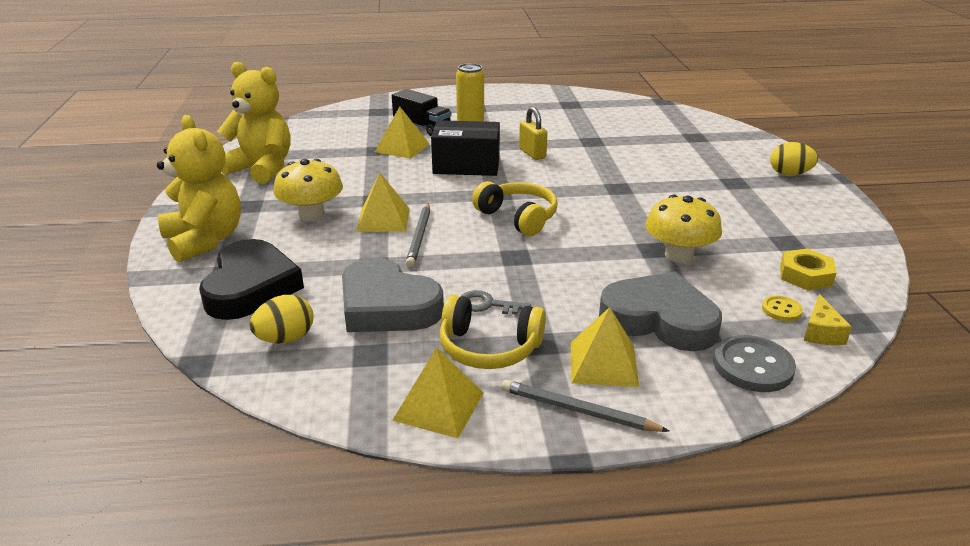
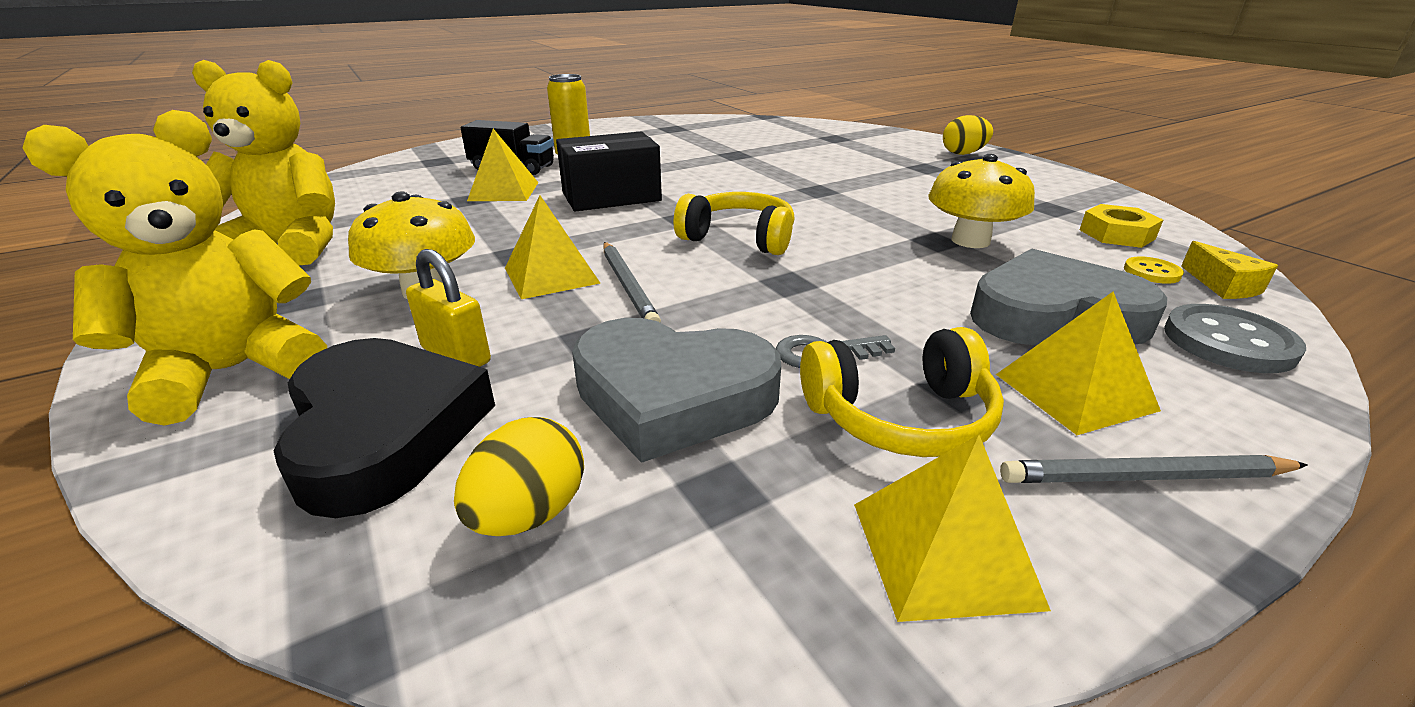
camera: 25 degrees left, 0 degrees up
yellow teddy bear [157,115,241,262] -> yellow teddy bear turned 75 degrees counterclockwise [23,110,327,426]
yellow padlock [519,107,548,160] -> yellow padlock moved to [406,249,491,367]

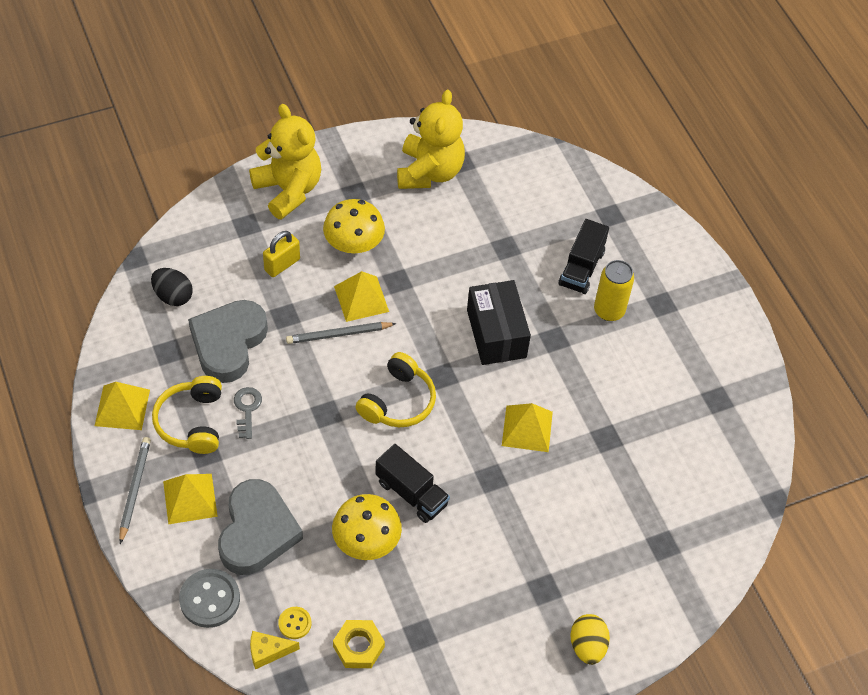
camera: 95 degrees right, 25 degrees up
black heart [273,338,495,518] -> none
yellow egg [454,417,584,536] -> black egg [151,268,193,306]
yellow pyramid [467,129,539,201] -> yellow pyramid moved to [502,403,553,452]
none -> black truck [375,444,450,523]

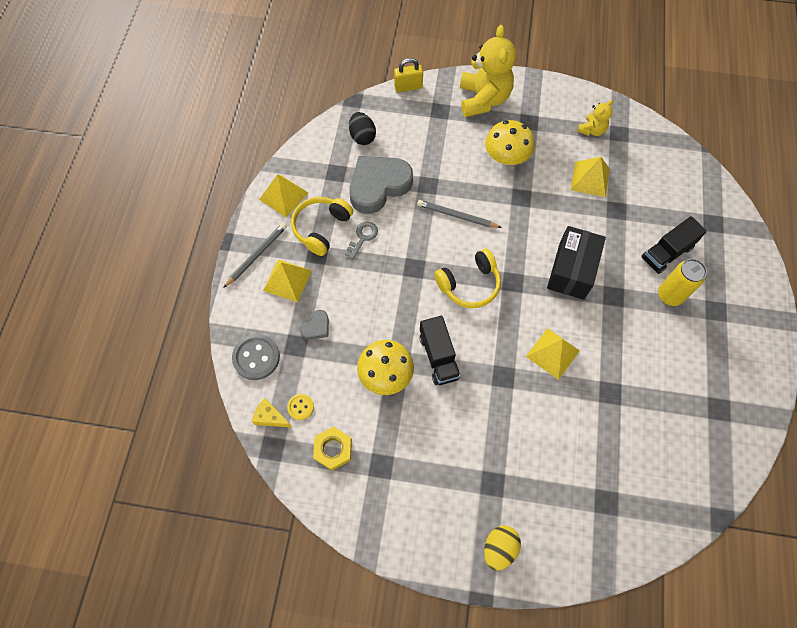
camera: 35 degrees right, 10 degrees up
grey heart [218,479,303,575] -> grey heart [300,310,329,340], size x0.44
yellow padlock [263,231,300,277] -> yellow padlock moved to [394,58,423,92]
yellow pyramid [334,271,389,322] -> yellow pyramid moved to [571,157,610,197]
yellow teddy bear [397,90,465,189] -> yellow teddy bear [577,100,613,136], size x0.50

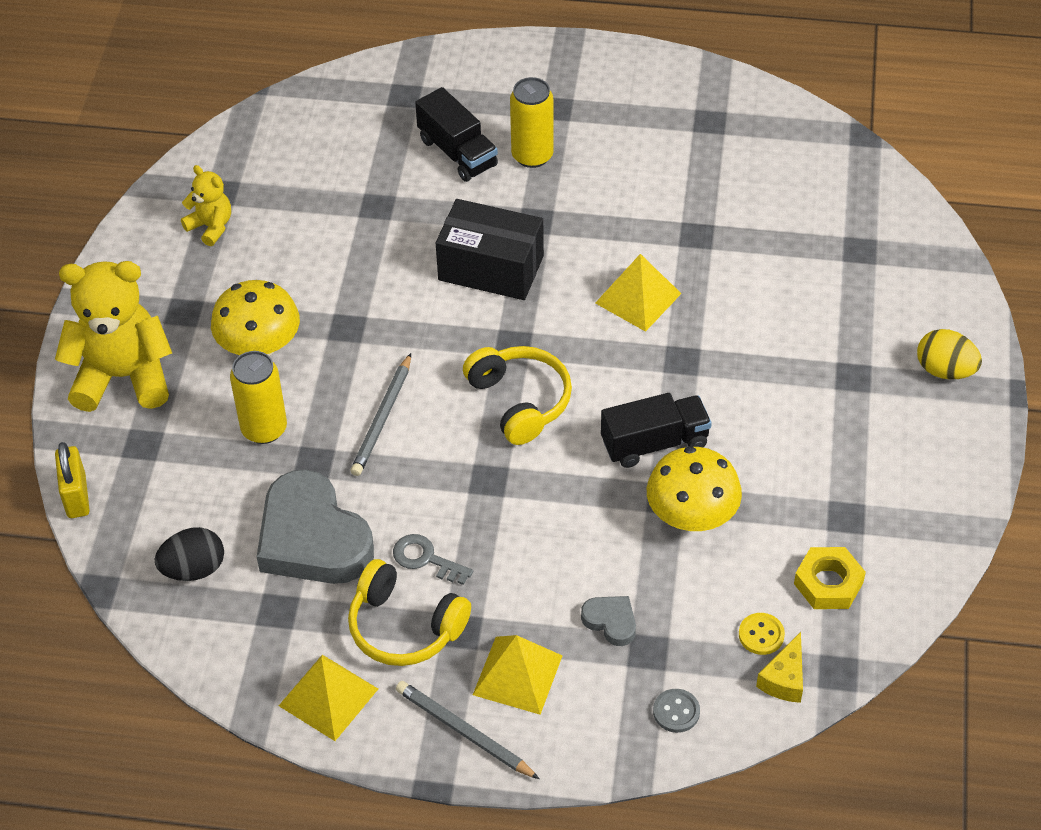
camera: 90 degrees left, 15 degrees down
grey button [232,334,280,380] -> grey button [653,689,700,733], size x0.55
yellow pyramid [571,157,610,197] -> none
none -> yellow can [230,351,287,444]

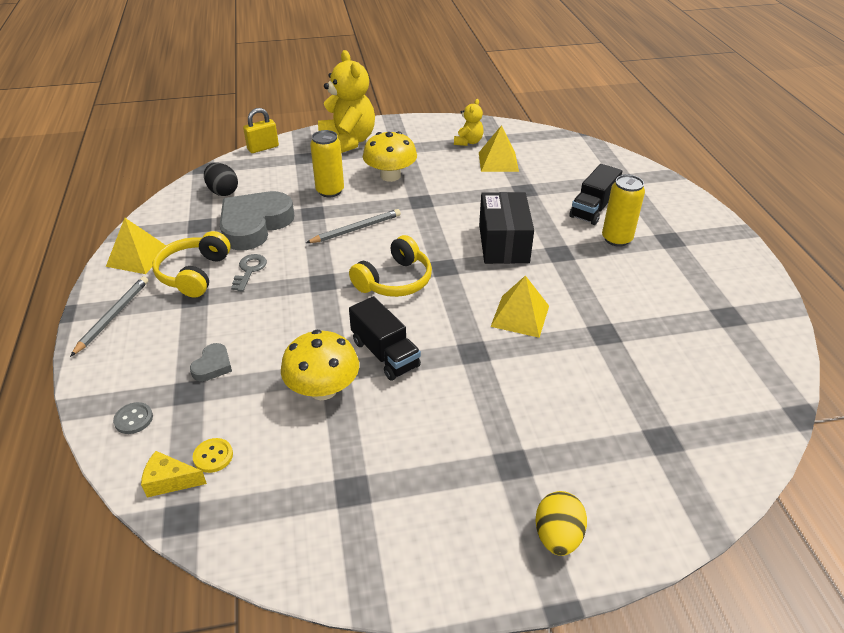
camera: 70 degrees right, 10 degrees down
grey pencil [351,353,411,476] -> grey pencil turned 150 degrees clockwise [306,209,401,243]
yellow pyramid [473,635,562,715] -> yellow pyramid moved to [479,125,519,172]
yellow nut [794,547,866,609] -> none

